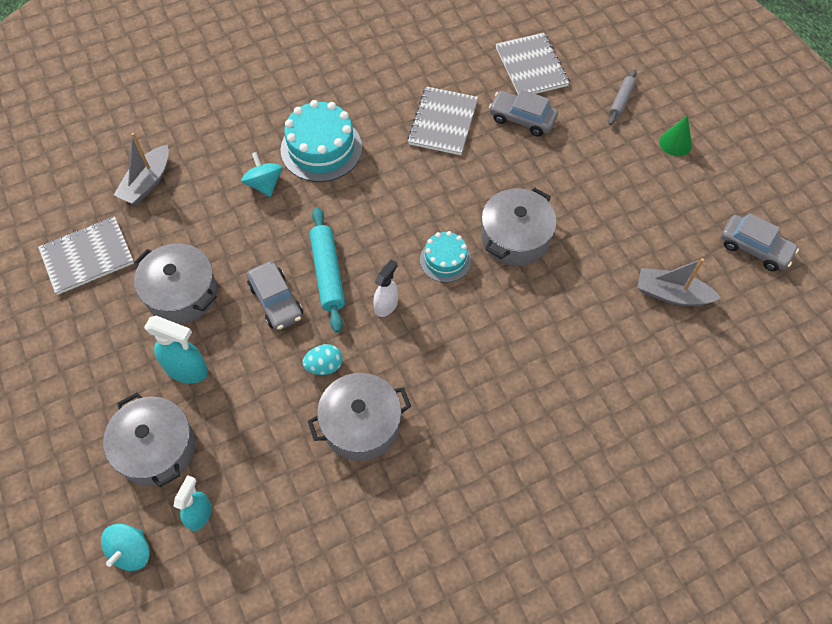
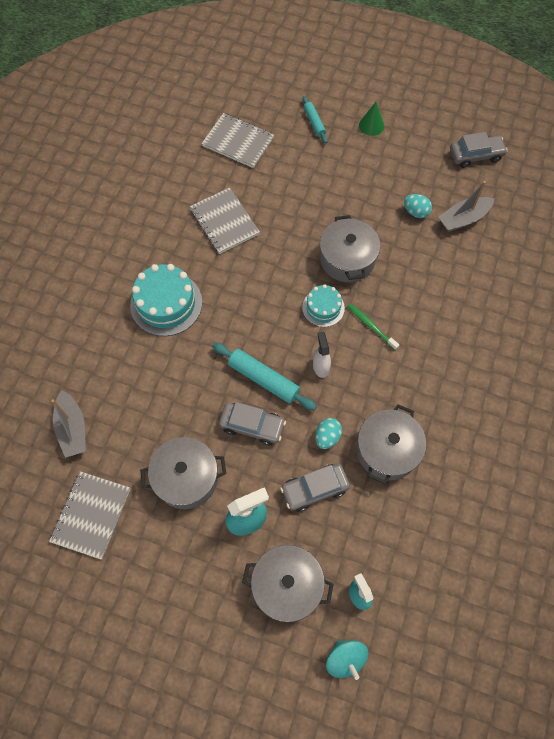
camera: 45 degrees left, 5 degrees up
turquoise spinning top [241,152,282,197] -> none
grey car [489,90,558,137] -> grey car moved to [280,464,350,512]
grey rolling pin [608,69,637,125] -> turquoise rolling pin [302,96,328,143]
none -> green toothbrush [347,303,399,350]
none -> turquoise egg [404,194,432,218]

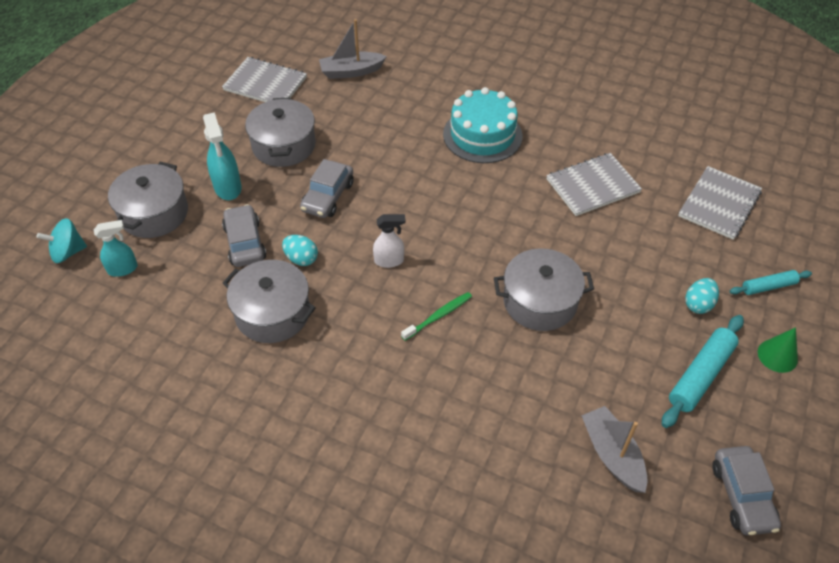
camera: 95 degrees right, 15 degrees down
turquoise rolling pin [212,343,317,410] -> turquoise rolling pin moved to [662,315,744,428]
turquoise cake [302,284,345,327] -> none
turquoise egg [404,194,432,218] -> turquoise egg moved to [685,278,719,314]

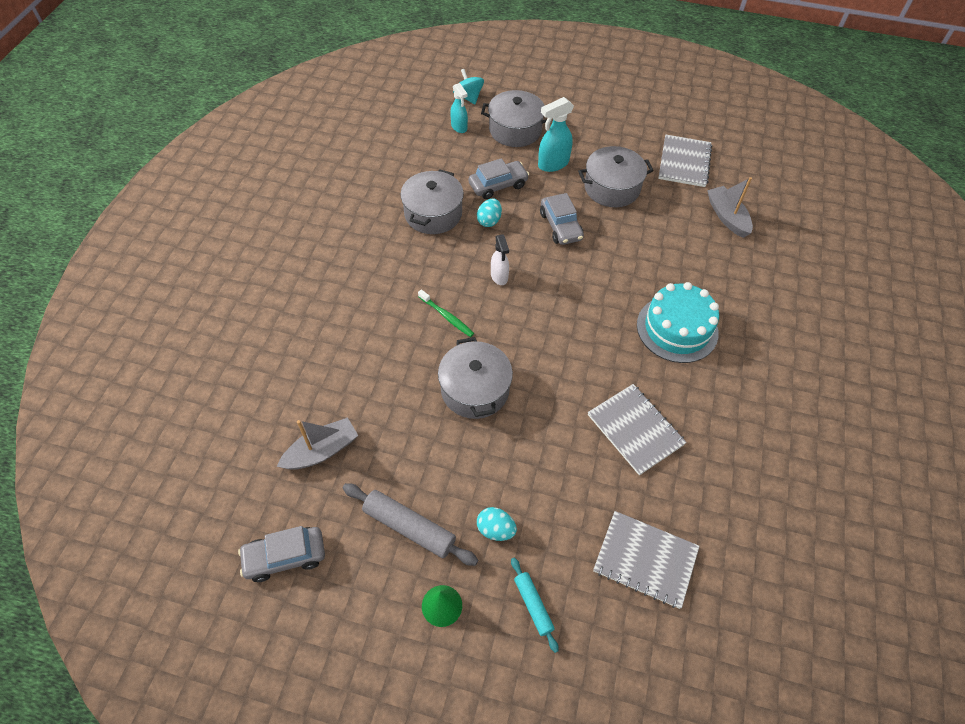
camera: 80 degrees right, 5 degrees up
grey car [300,159,354,218] -> grey car turned 120 degrees counterclockwise [540,193,584,245]
turquoise rolling pin [662,315,744,428] -> grey rolling pin [343,483,478,566]

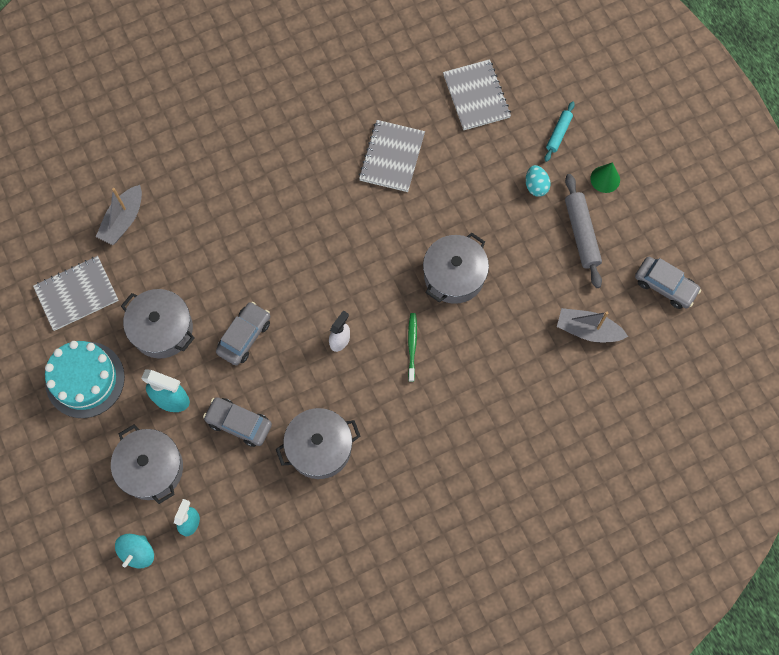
camera: 130 degrees left, 15 degrees up
turquoise egg [477,199,502,227] -> none
turquoise cake [637,282,719,363] -> turquoise cake moved to [45,341,125,418]

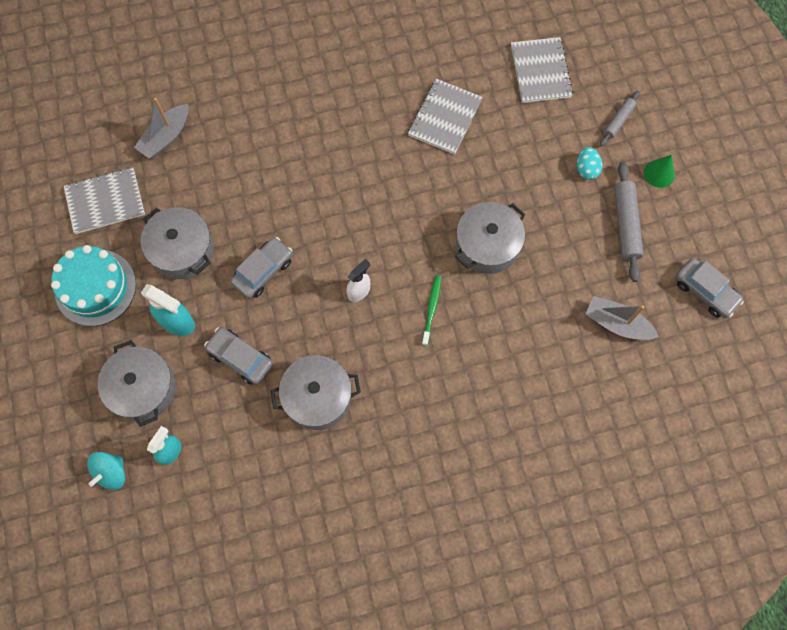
camera: 10 degrees right, 0 degrees up
turquoise rolling pin [545,101,575,162] -> grey rolling pin [600,91,640,146]

